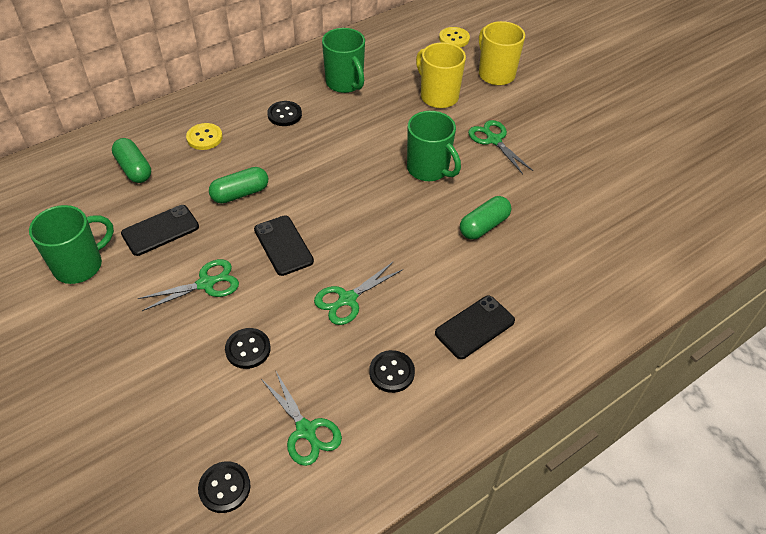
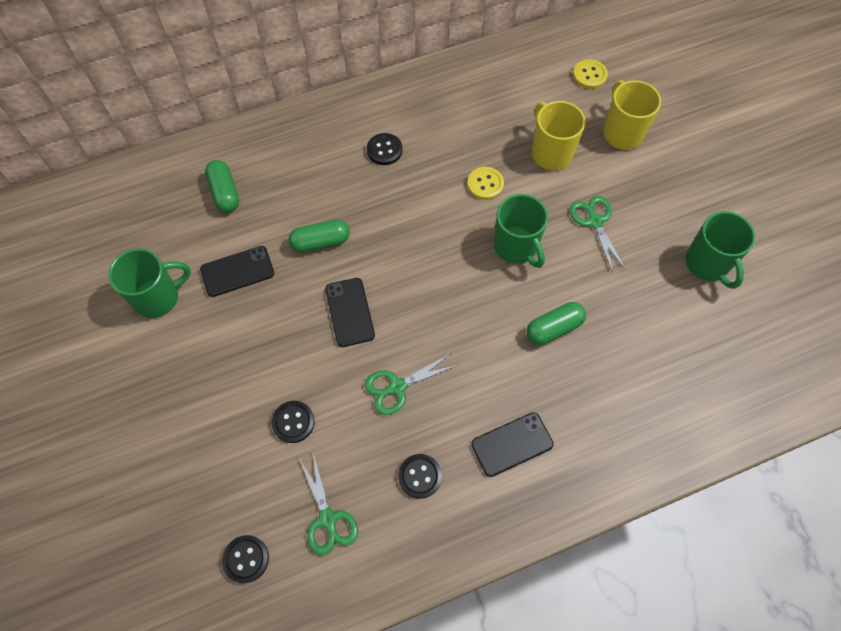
camera: 15 degrees right, 15 degrees up
green scissors [138,259,239,311] -> none
yellow button [186,123,223,150] -> yellow button moved to [467,167,504,200]
green mug [322,28,365,93] -> green mug moved to [685,211,755,289]

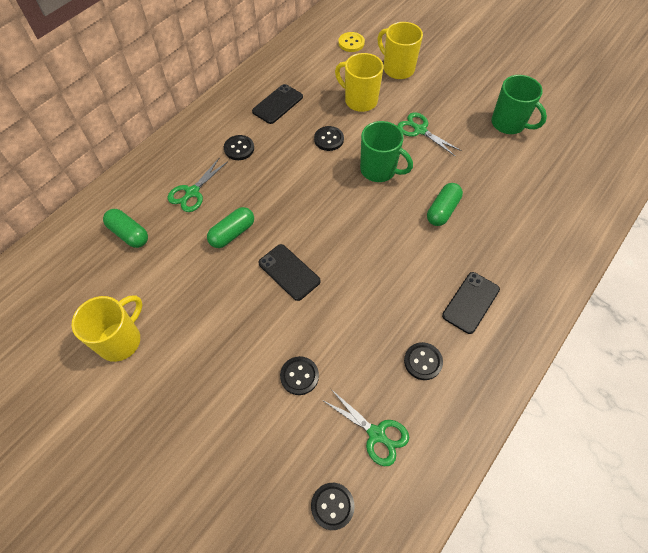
camera: 30 degrees left, 5 degrees down
green mug [108,248,191,318] -> yellow mug [72,295,142,362]
black phone [200,246,274,297] -> black phone moved to [252,84,303,124]
green scissors [365,353,458,415] -> green scissors moved to [168,157,228,212]
yellow button [467,167,504,200] -> black button [314,126,344,151]

